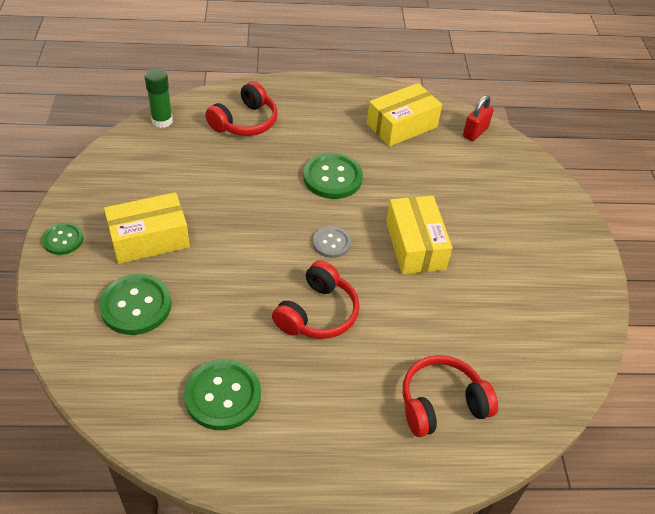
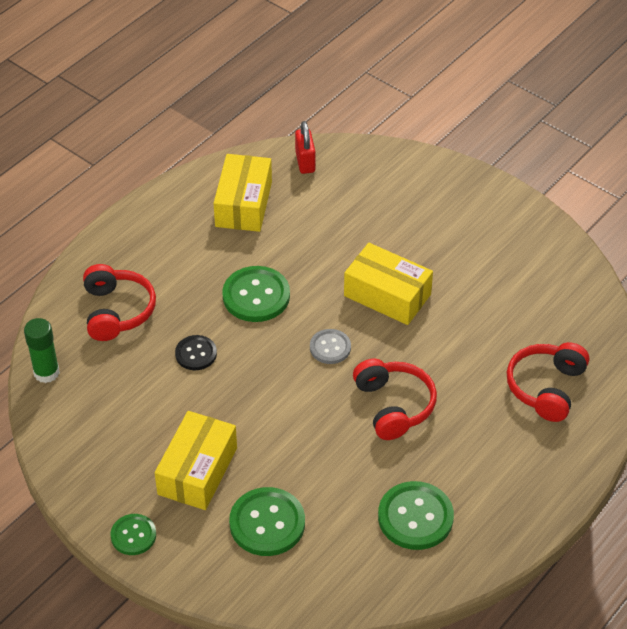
camera: 45 degrees left, 0 degrees up
none -> black button [175,335,217,370]

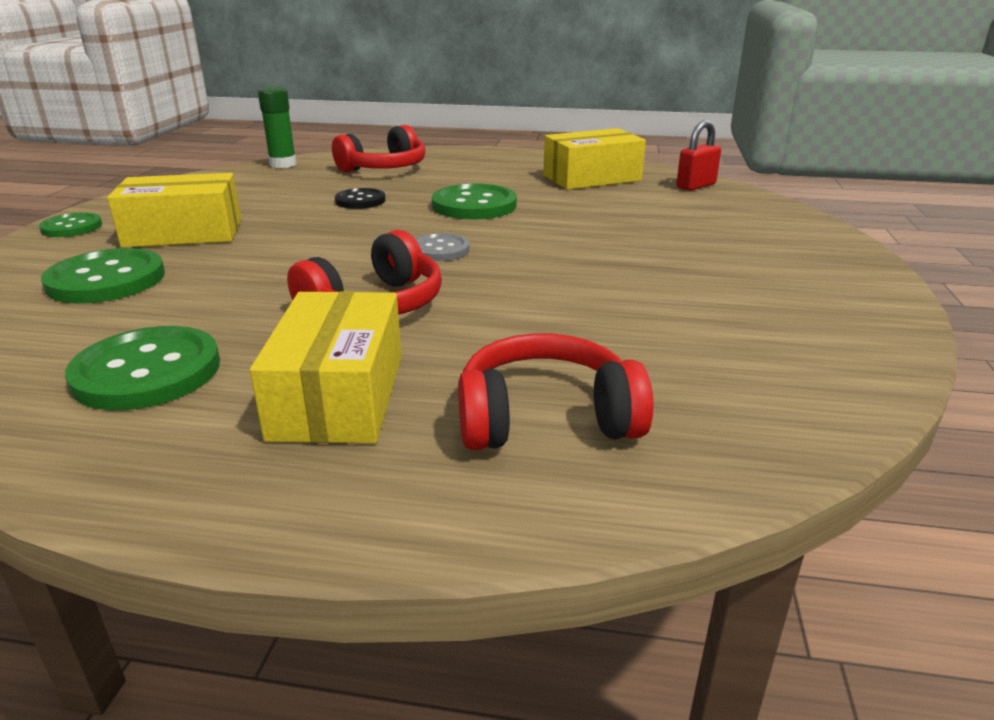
camera: 60 degrees right, 20 degrees down
yellow box [344,243,433,325] -> yellow box moved to [250,291,401,443]

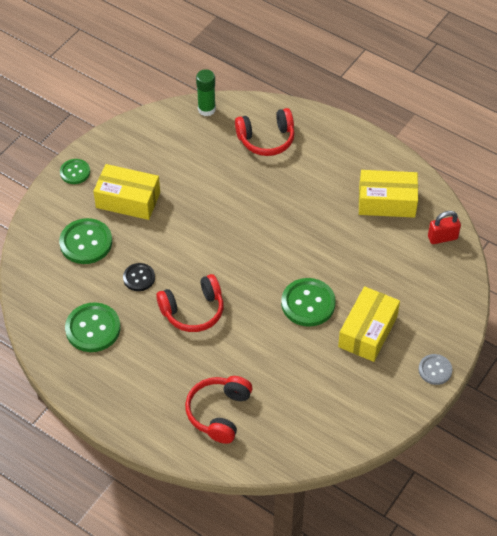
camera: 25 degrees right, 25 degrees up
yellow box [250,291,401,443] -> yellow box moved to [338,286,400,362]
black button [335,188,385,209] -> black button moved to [123,263,155,291]
grey button [415,233,470,261] -> grey button moved to [418,354,452,385]
green button [432,183,517,220] -> green button moved to [281,278,336,327]
red headphones [458,334,653,450] -> red headphones turned 90 degrees counterclockwise [185,376,252,444]

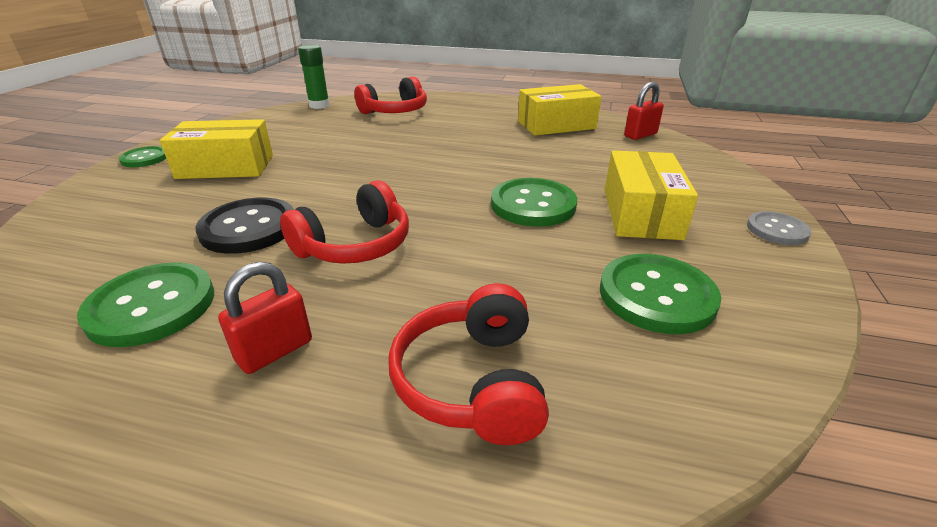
camera: 20 degrees left, 20 degrees down
green button [59,218,112,264] -> green button moved to [600,254,721,334]
black button [123,263,155,291] -> black button [195,198,294,254], size x1.67
none -> red padlock [218,262,312,374]

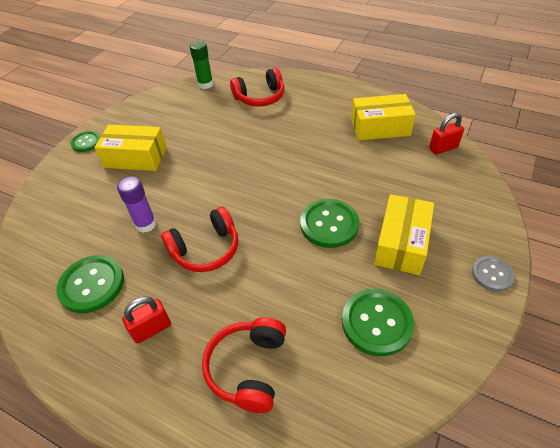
camera: 15 degrees right, 15 degrees up
black button [195,198,294,254] -> purple glue stick [117,176,156,233]

